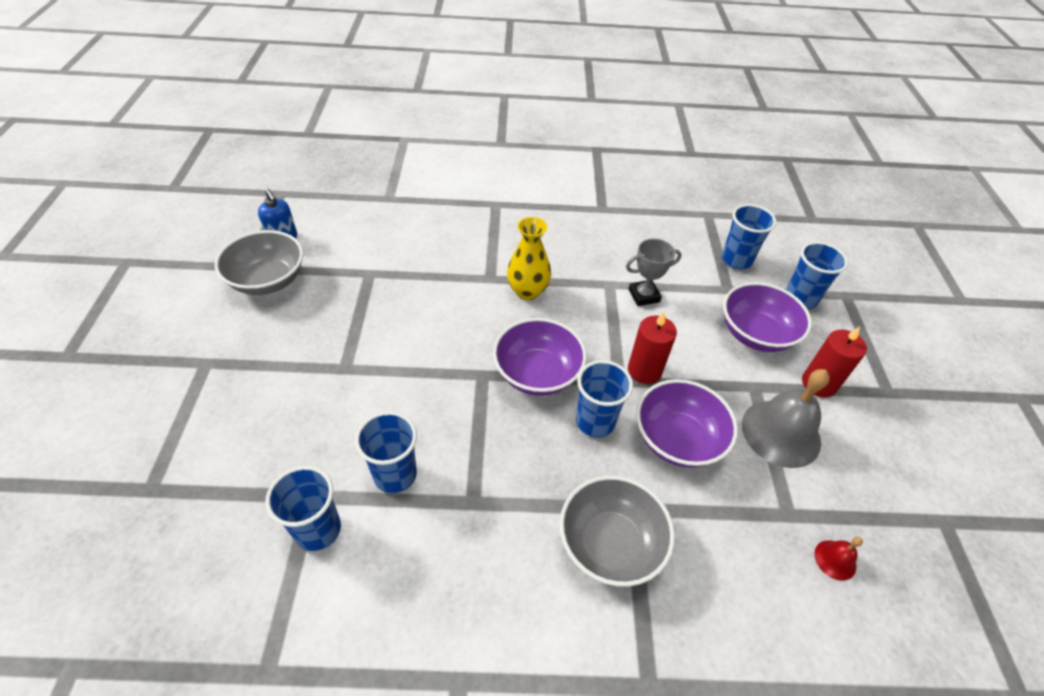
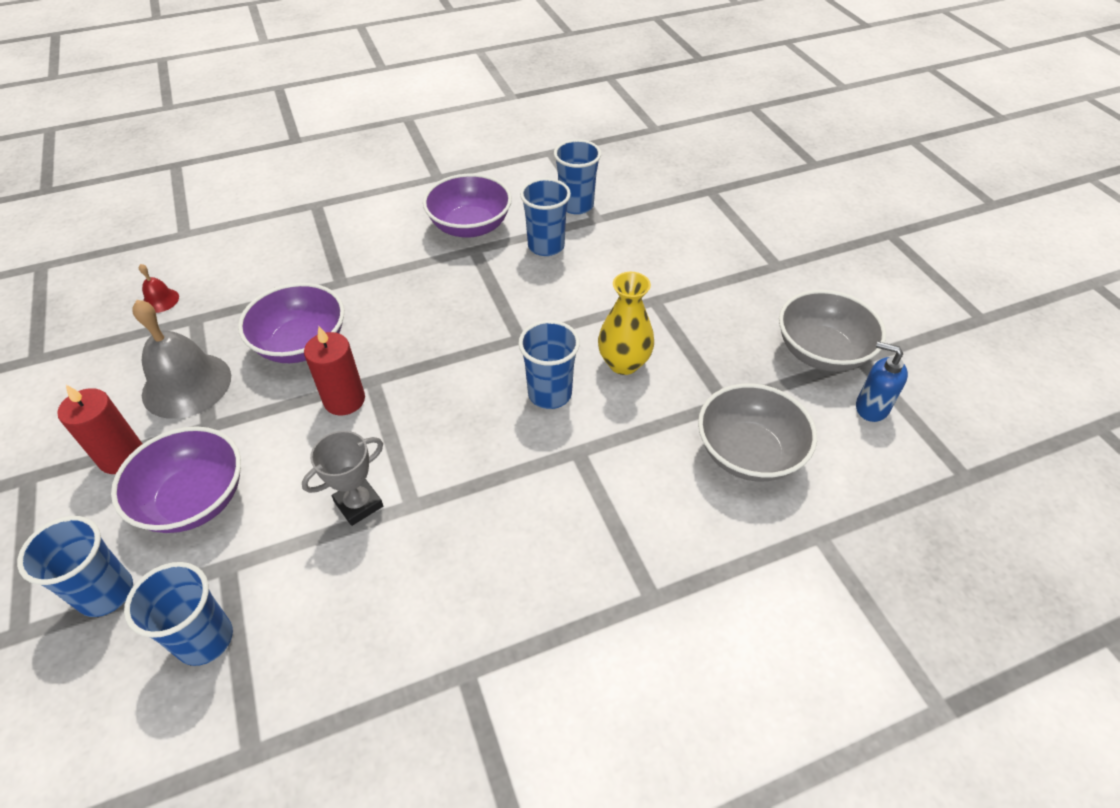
camera: 160 degrees right, 0 degrees up
purple bowl [493,318,587,396] -> purple bowl moved to [423,174,512,238]
yellow vase [507,217,551,300] -> yellow vase moved to [598,272,654,375]
grey bowl [560,476,675,587] -> grey bowl moved to [698,383,817,481]
blue cup [576,360,633,438] -> blue cup moved to [518,320,580,409]

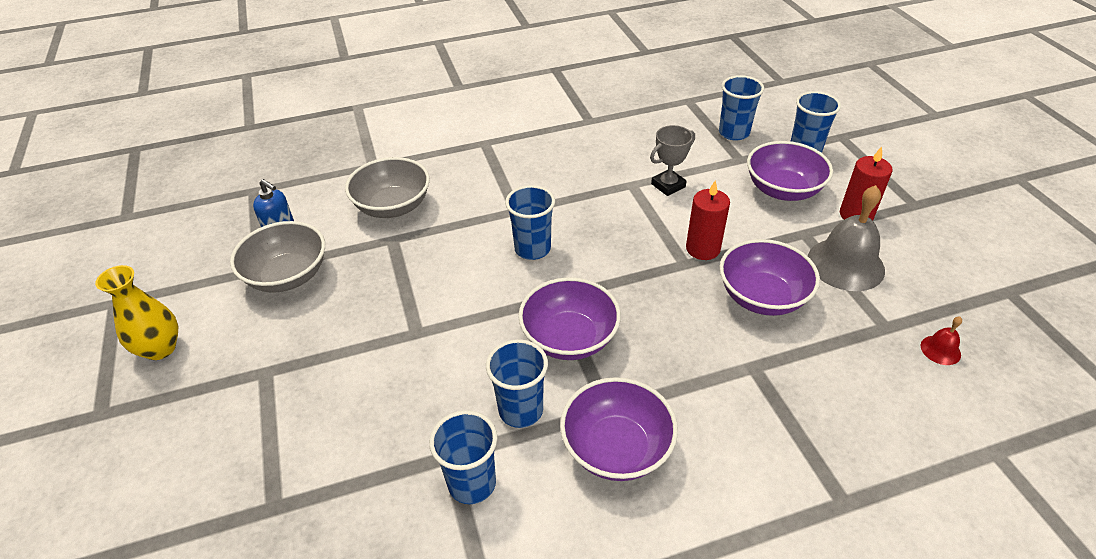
camera: 175 degrees left, 5 degrees down
yellow vase [598,272,654,375] -> yellow vase moved to [95,265,178,360]
none -> purple bowl [518,277,621,360]

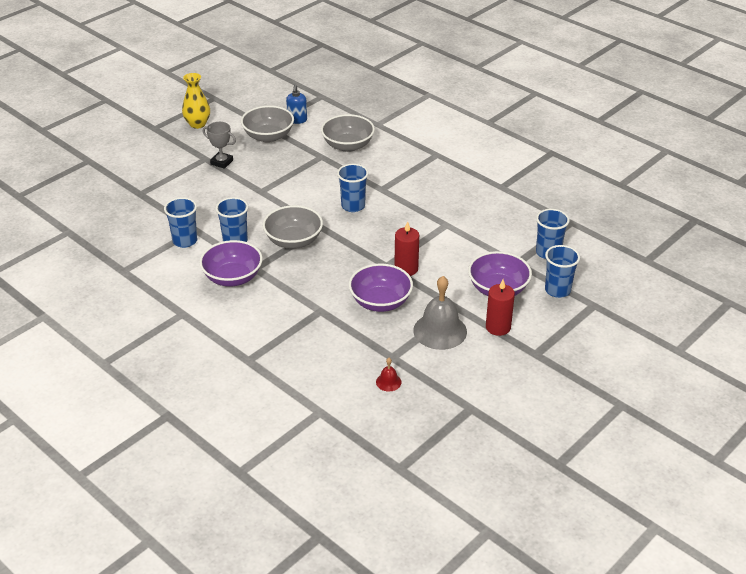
camera: 60 degrees right, 5 degrees down
purple bowl [518,277,621,360] -> grey bowl [263,205,323,249]
grey trophy [650,125,695,196] -> grey trophy moved to [203,122,236,169]

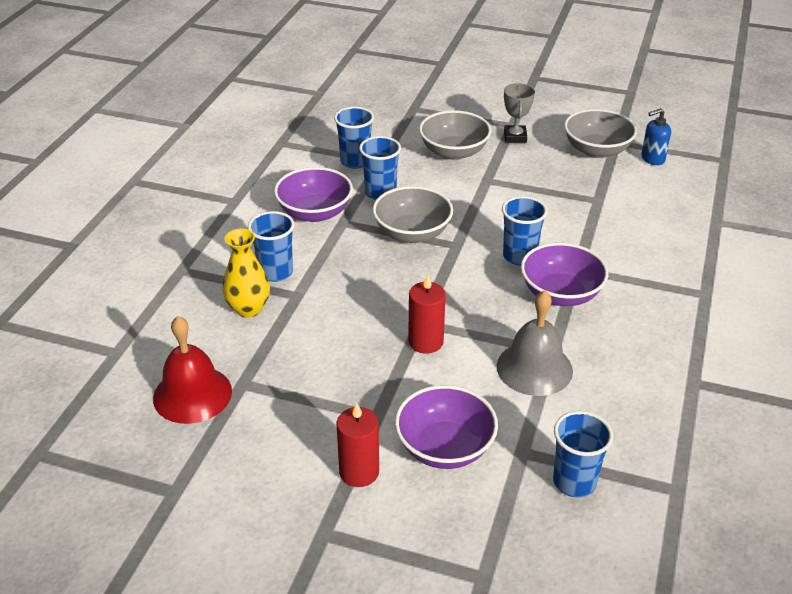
camera: 65 degrees right, 0 degrees up
yellow vase [182,73,210,129] -> yellow vase moved to [222,229,270,318]
grey bowl [321,114,375,152] -> grey bowl moved to [419,110,491,160]
purple bowl [349,264,413,312] -> purple bowl moved to [521,242,608,306]
red bell [376,358,401,391] -> red bell [153,316,232,424], size x2.21
grey bell [413,276,467,350] -> grey bell moved to [497,290,573,396]
blue cup [545,245,580,298] -> blue cup moved to [248,211,295,282]

